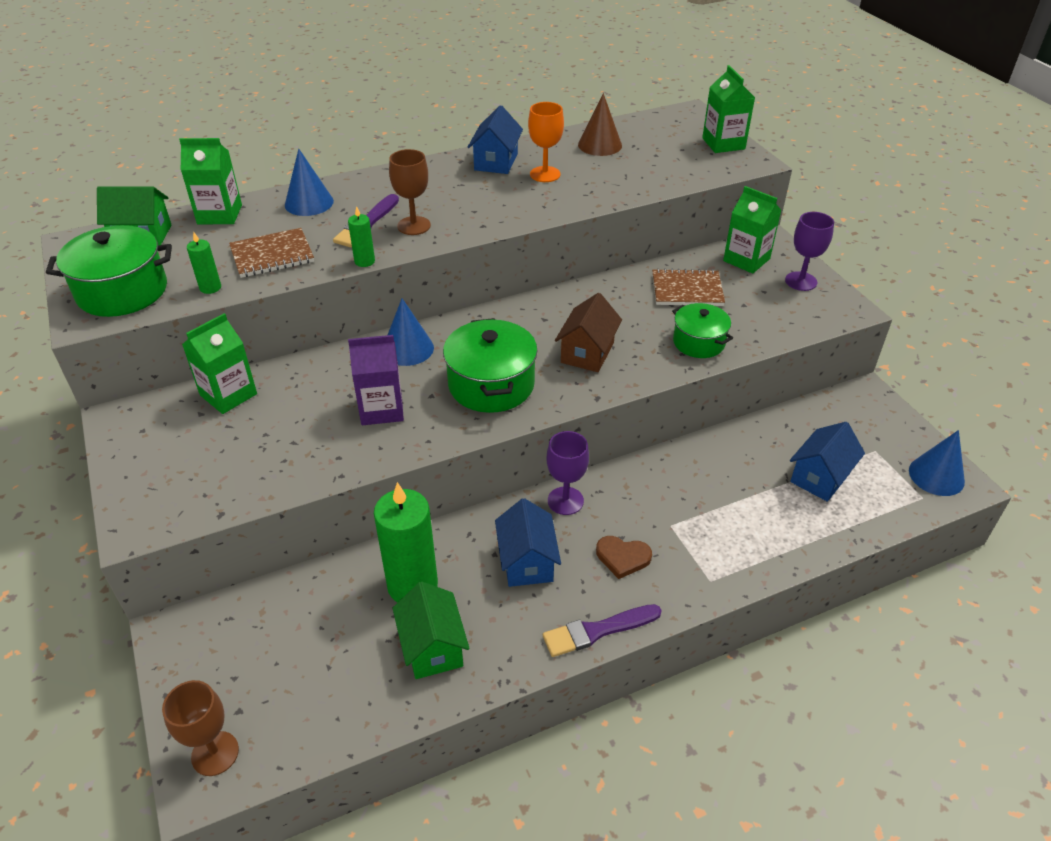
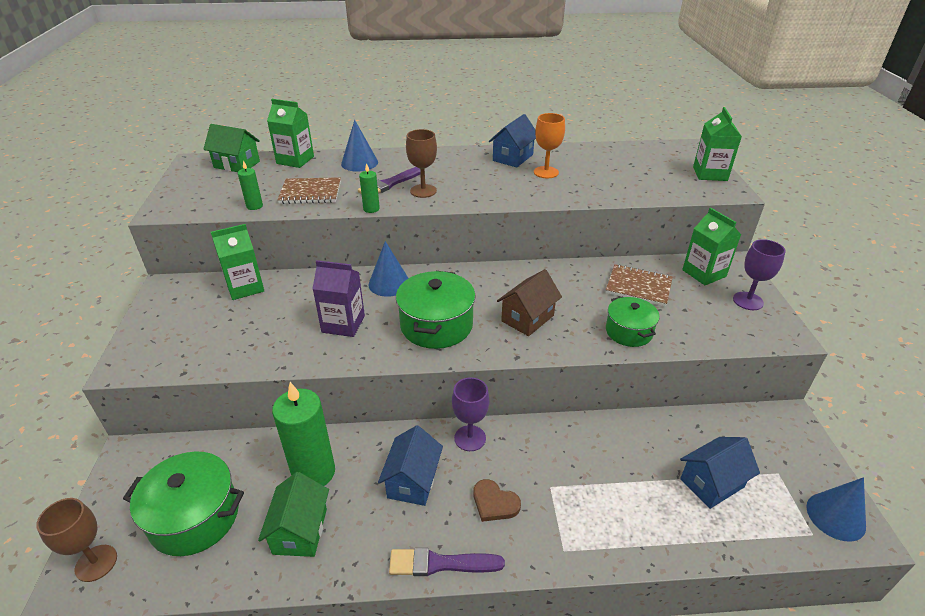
camera: 20 degrees right, 5 degrees down
green pot [46,225,172,317] -> green pot moved to [123,452,244,556]
brown cone [578,93,622,156] -> none

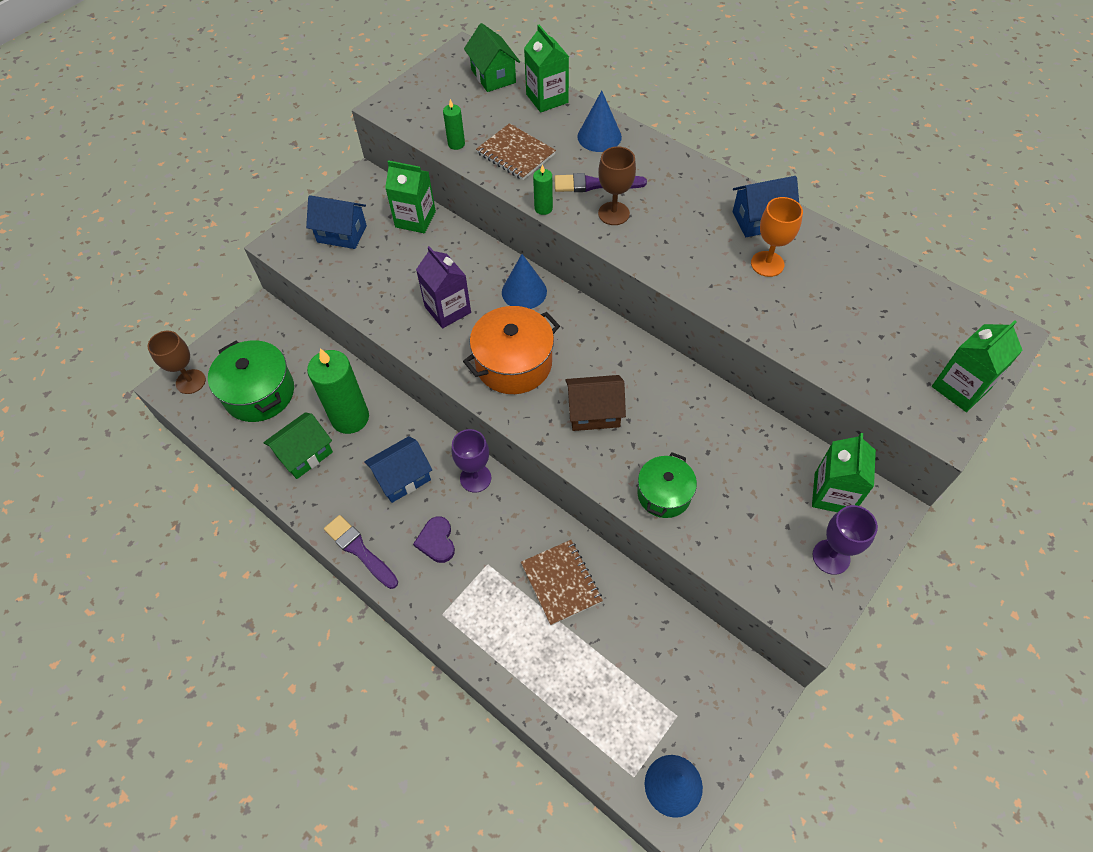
camera: 45 degrees right, 20 degrees up
green pot [396,271,476,349] -> orange pot [463,306,560,394]
brown heart [473,479,521,522] -> purple heart [413,516,455,563]
brown notebook [606,264,673,307] -> brown notebook moved to [521,540,603,626]
blue house [680,437,760,509] -> blue house moved to [306,195,367,249]

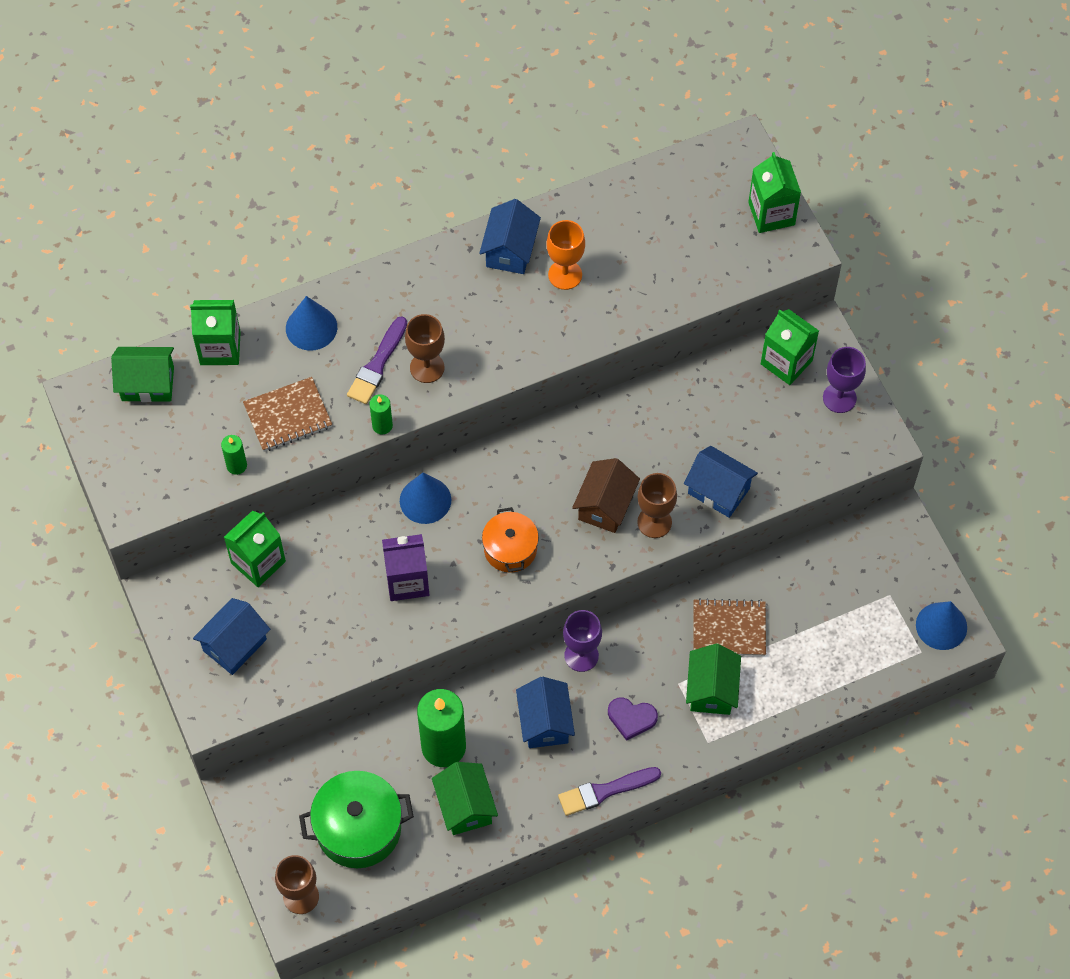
camera: 65 degrees left, 5 degrees up
orange pot [463,306,560,394] -> orange pot [482,507,539,573], size x0.64
green pot [637,452,697,518] -> blue house [684,446,758,518]
none -> brown goblet [637,473,677,538]
none -> green house [686,644,741,715]

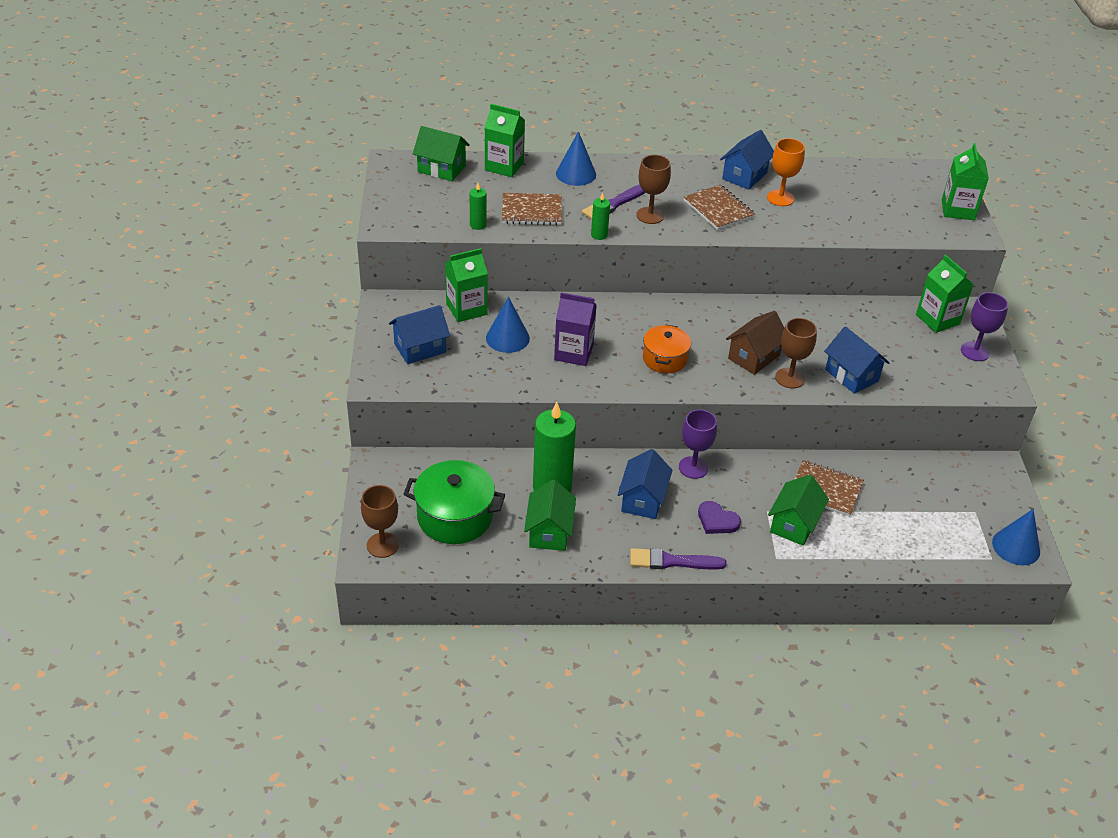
camera: 20 degrees right, 20 degrees down
blue cone [400,473,451,524] -> blue cone moved to [486,297,530,353]
none -> brown notebook [684,184,755,230]

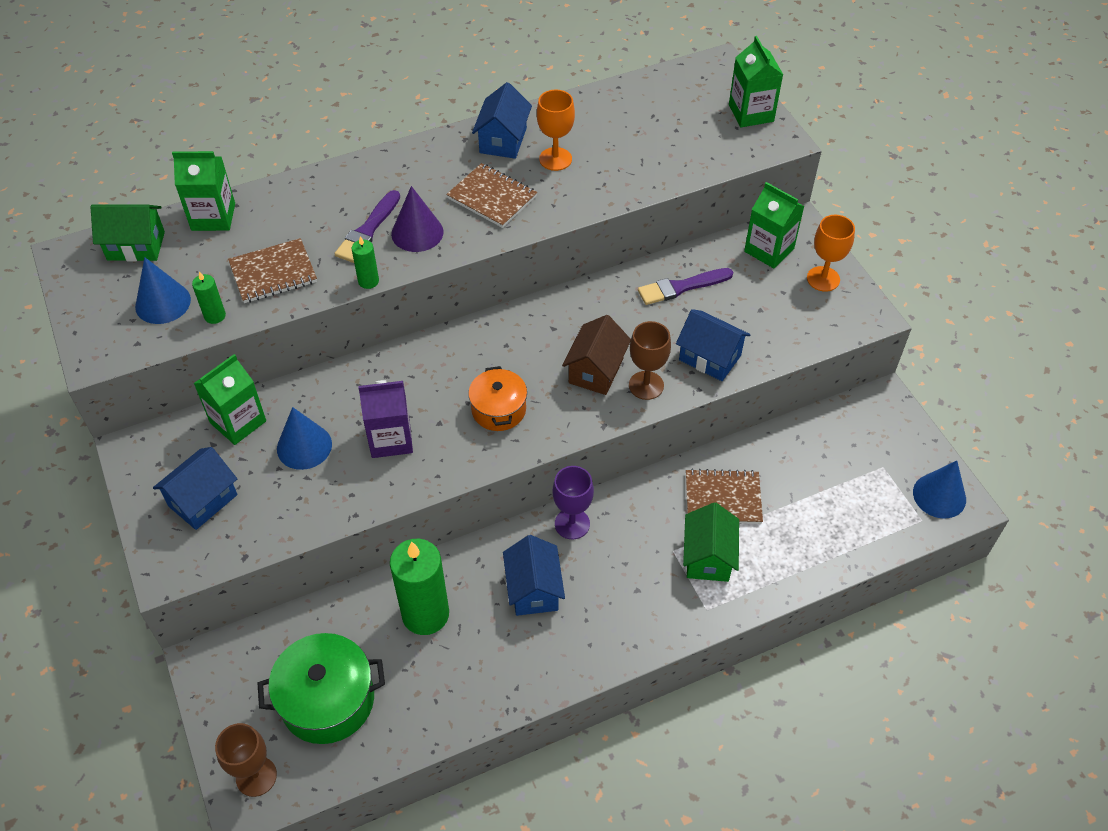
camera: 20 degrees left, 10 degrees up
green house [524,480,576,551] -> none
blue cone [556,131,596,186] -> blue cone moved to [135,257,191,324]
purple brush [630,548,727,569] -> purple brush moved to [638,268,733,305]
brown goblet [636,155,671,224] -> purple cone [391,186,444,252]
purple heart [698,501,741,534] -> none
purple goblet [961,292,1008,361] -> orange goblet [807,215,855,292]

